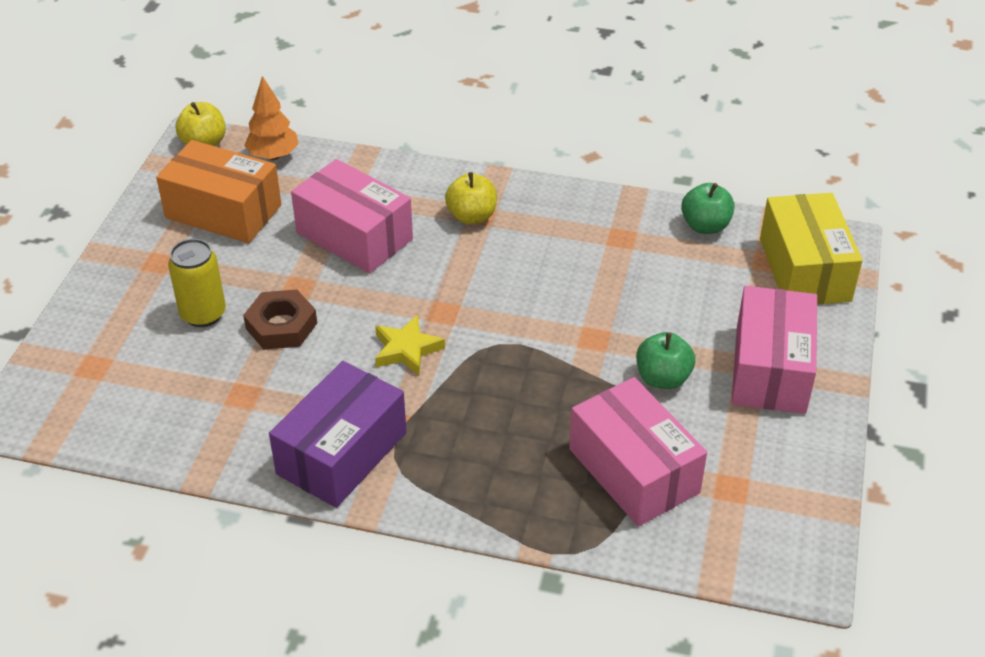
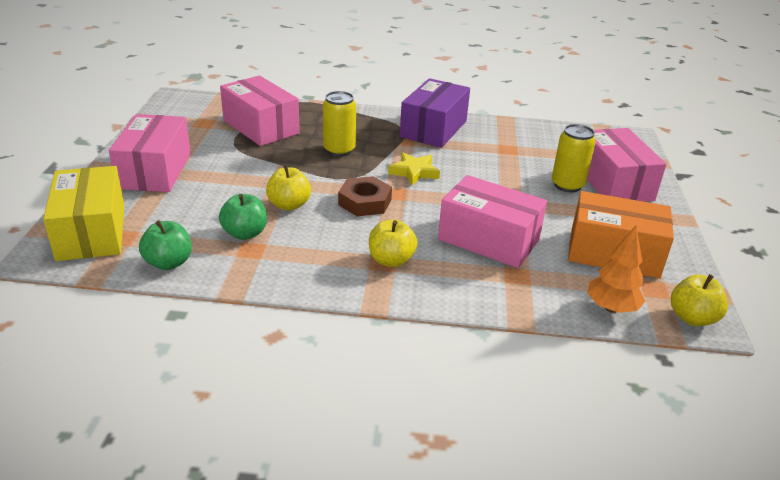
camera: 170 degrees right, 10 degrees down
brown nut [243,289,317,350] -> brown nut moved to [338,176,392,216]
green apple [636,332,695,389] -> green apple moved to [219,194,267,240]
none -> yellow apple [266,165,311,211]
none -> yellow can [323,91,356,157]
none -> pink box [587,128,666,202]

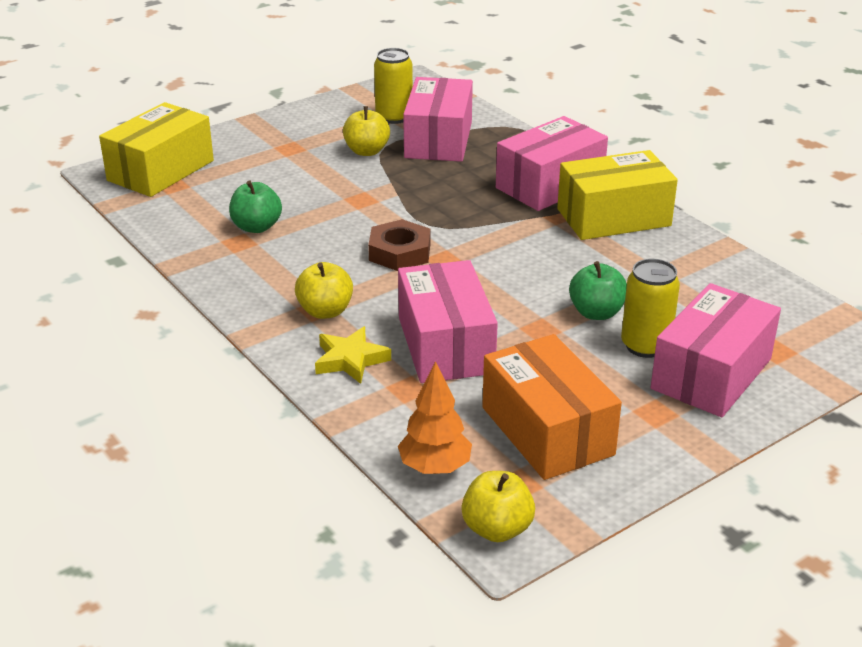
camera: 50 degrees right, 0 degrees up
pink box [109,114,191,192] -> pink box moved to [496,116,608,211]
green apple [139,221,192,270] -> green apple moved to [569,261,627,320]
yellow apple [266,165,311,211] -> yellow apple moved to [343,106,390,156]
yellow can [323,91,356,157] -> yellow can moved to [374,48,413,124]
yellow star [388,152,440,186] -> yellow star moved to [315,326,391,384]
purple box [400,78,470,148] -> yellow box [557,150,678,240]

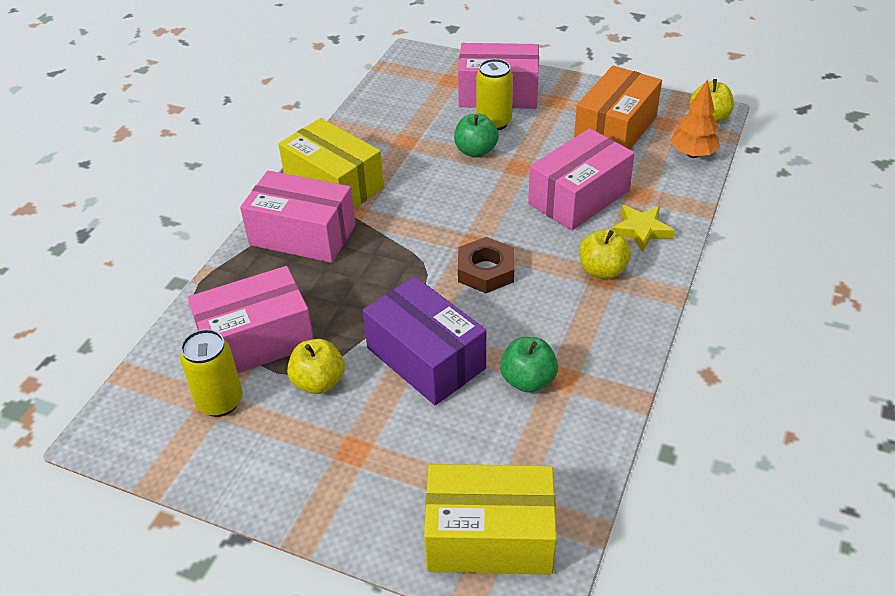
camera: 120 degrees left, 10 degrees up
none -> purple box [362,276,486,405]

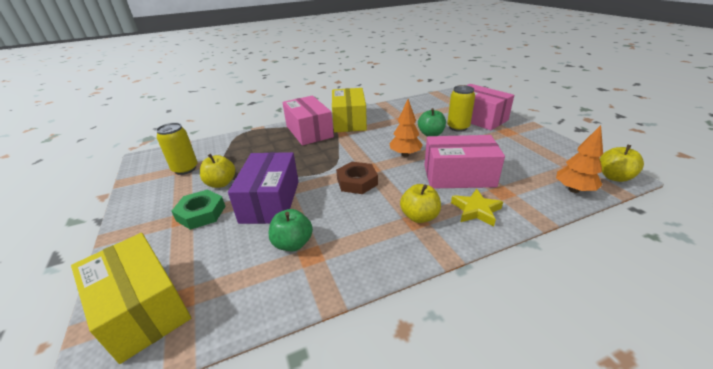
camera: 45 degrees right, 10 degrees down
pink box [188,266,314,373] -> none
orange box [574,66,662,149] -> none
none -> green nut [172,189,225,230]
none -> orange tree [390,99,423,157]

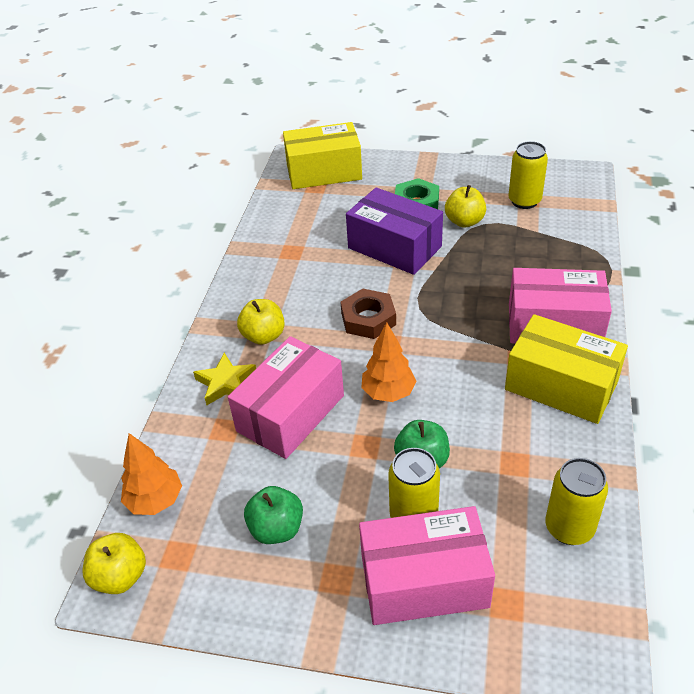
camera: 125 degrees right, 10 degrees up
green apple [269,209,313,251] -> green apple moved to [244,486,303,544]
none -> yellow can [545,458,608,545]

